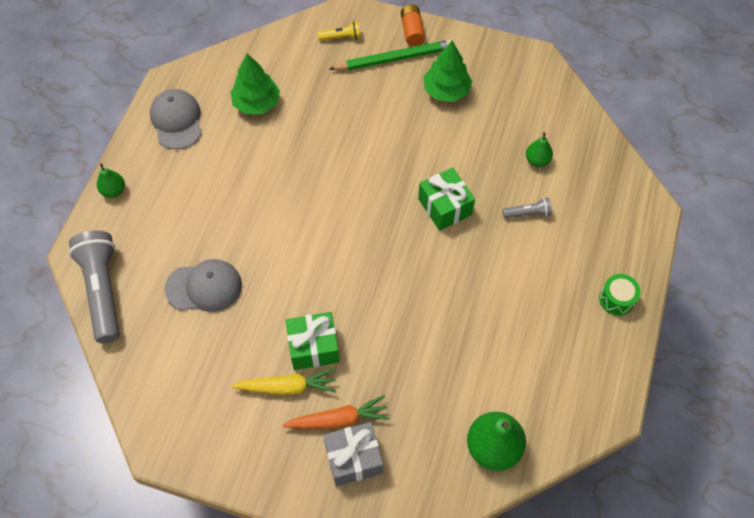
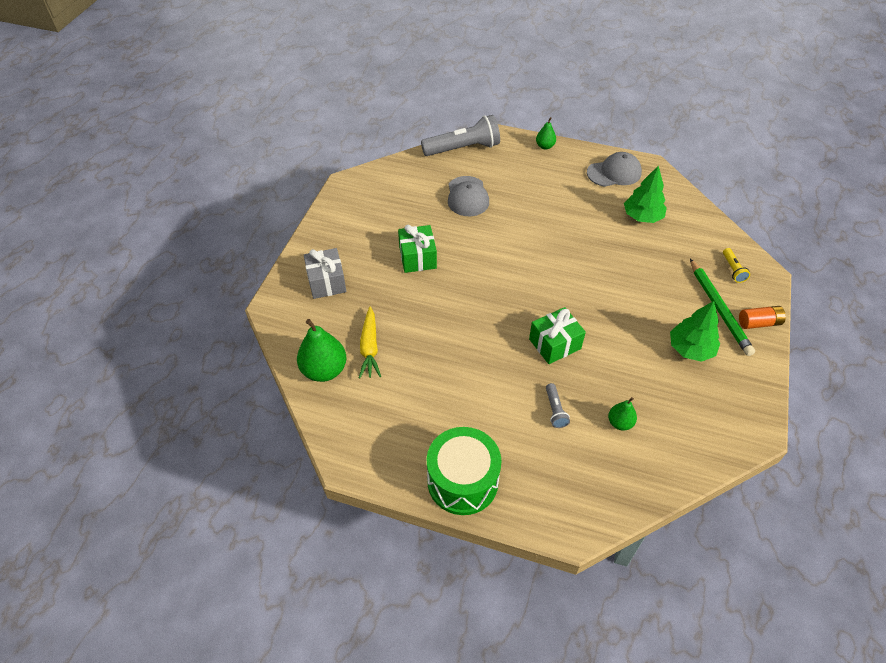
camera: 90 degrees right, 10 degrees down
yellow carrot [231,368,336,395] -> yellow carrot moved to [359,307,381,378]
orange carrot [282,395,390,429] -> none
green drum [599,274,640,316] -> green drum [427,427,502,515], size x2.02

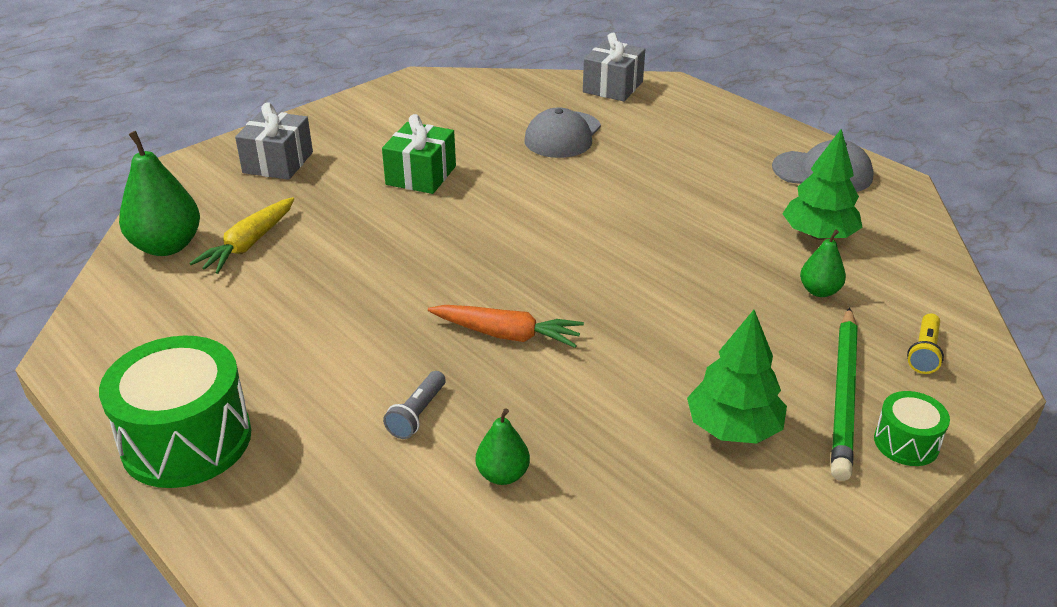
camera: 30 degrees right, 15 degrees down
grey flashlight [421,115,500,156] -> grey gift [583,33,645,101]
green gift [529,307,586,364] -> orange carrot [428,305,584,348]
green pear [536,117,556,150] -> green pear moved to [800,229,846,297]
orange battery [739,306,786,329] -> green drum [874,391,950,466]

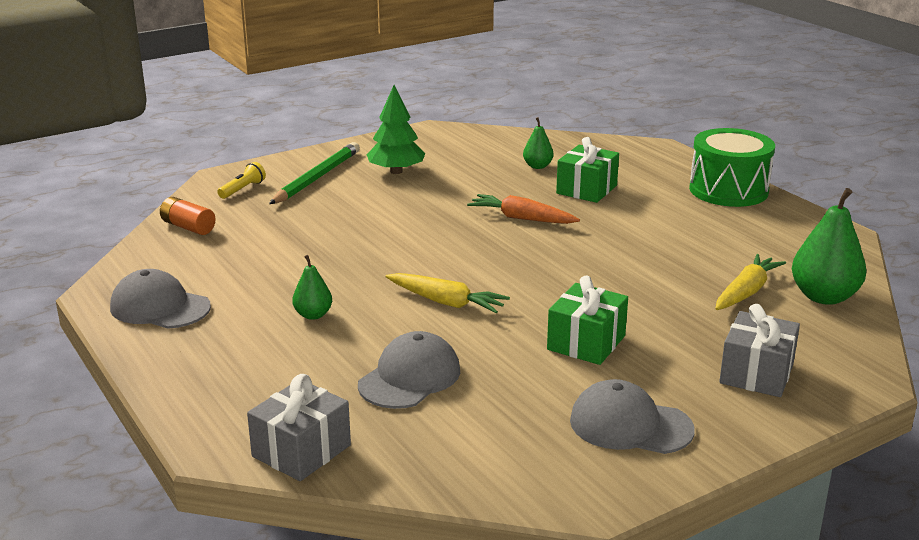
camera: 170 degrees left, 10 degrees down
grey flashlight [383,371,446,439] -> green gift [556,137,619,203]
green tree [782,129,863,240] -> none
green pear [800,229,846,297] -> green pear moved to [292,255,332,320]
green drum [874,391,950,466] -> none
none -> orange battery [160,197,215,235]
none -> yellow carrot [386,273,510,313]
none -> grey cap [570,379,695,454]

